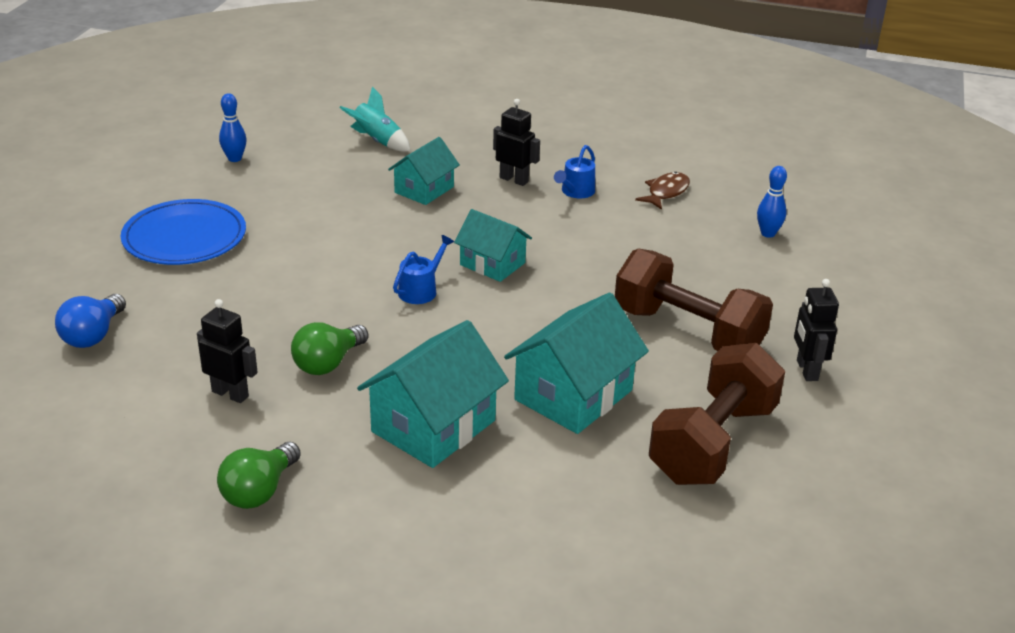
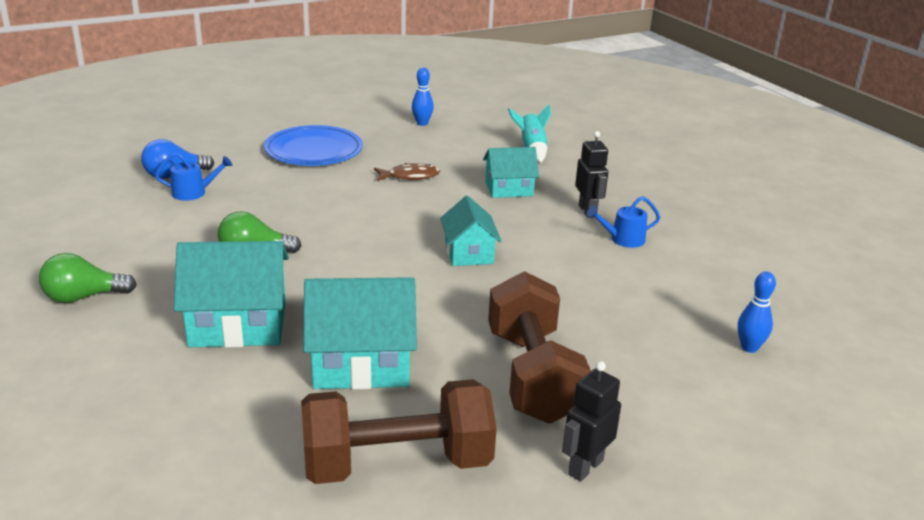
camera: 45 degrees right, 5 degrees down
black robot [197,299,258,403] -> none
blue watering can [393,235,454,304] -> blue watering can moved to [155,152,232,201]
brown fish [635,172,690,210] -> brown fish moved to [374,163,440,181]

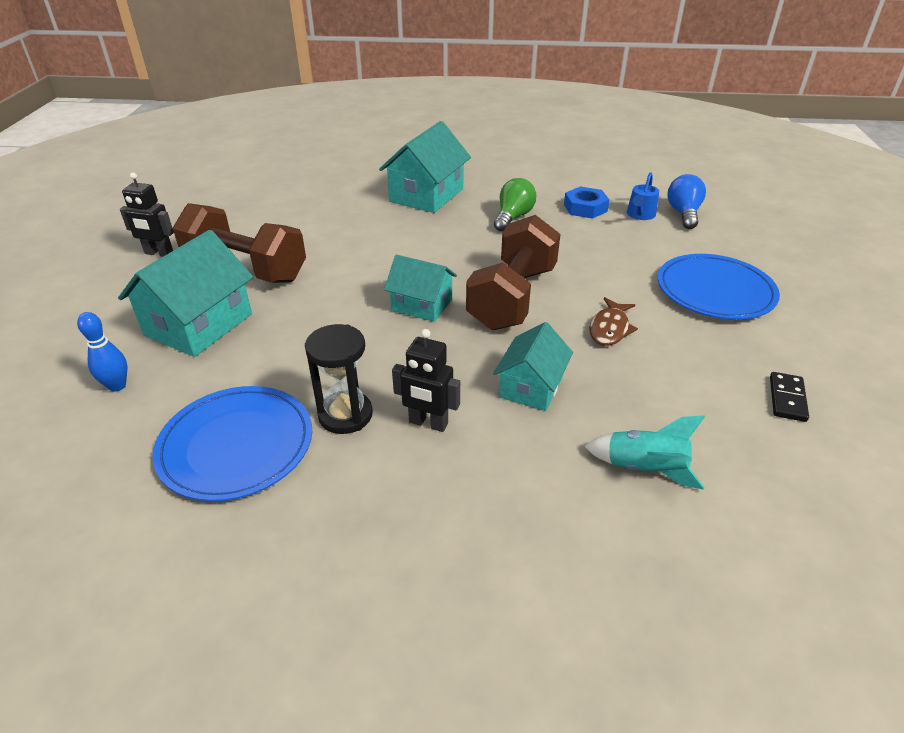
camera: 125 degrees right, 10 degrees up
green light bulb [39,253,137,303] -> none
brown dumbbell [301,379,497,484] -> brown dumbbell moved to [466,215,561,330]
turquoise house [303,277,417,389] -> turquoise house moved to [118,230,253,357]
blue bowling pin [412,67,434,126] -> black domino [770,372,809,422]
black robot [562,361,621,482] -> black robot turned 120 degrees clockwise [120,173,174,257]
blue watering can [587,196,660,248] -> black hourglass [305,324,373,434]
none -> blue plate [153,386,312,501]
none -> blue nut [564,187,610,219]

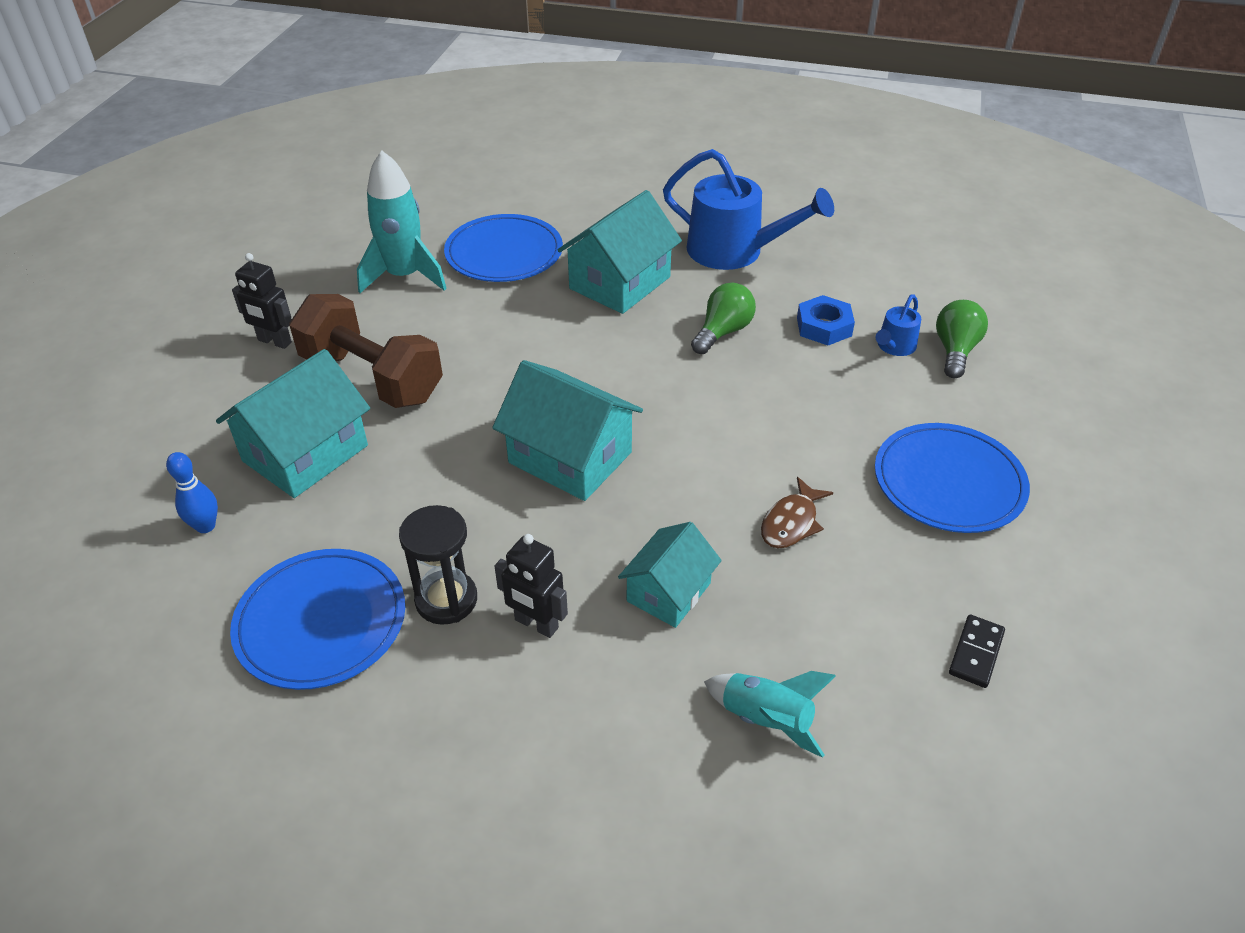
camera: 10 degrees right, 5 degrees up
turquoise house [384,255,457,322] -> turquoise house [492,360,643,501], size x1.59
brown dumbbell [466,215,561,330] -> none
blue light bulb [667,174,706,229] -> green light bulb [936,300,988,378]
none -> turquoise rocket [357,151,447,293]
none -> blue plate [444,214,563,282]
none -> blue watering can [663,149,834,270]

